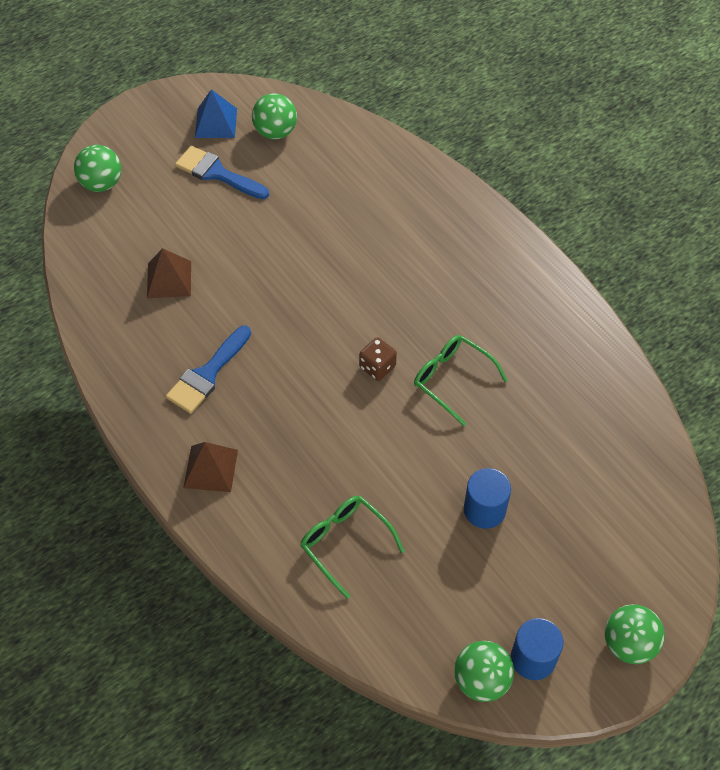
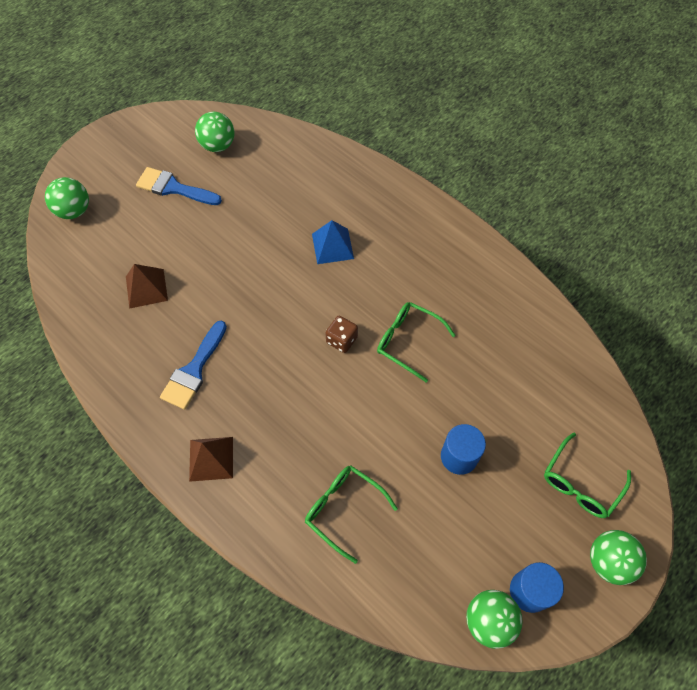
camera: 10 degrees left, 5 degrees up
blue pyramid [195,89,237,138] -> blue pyramid moved to [312,220,354,264]
none -> green glasses [544,432,631,518]

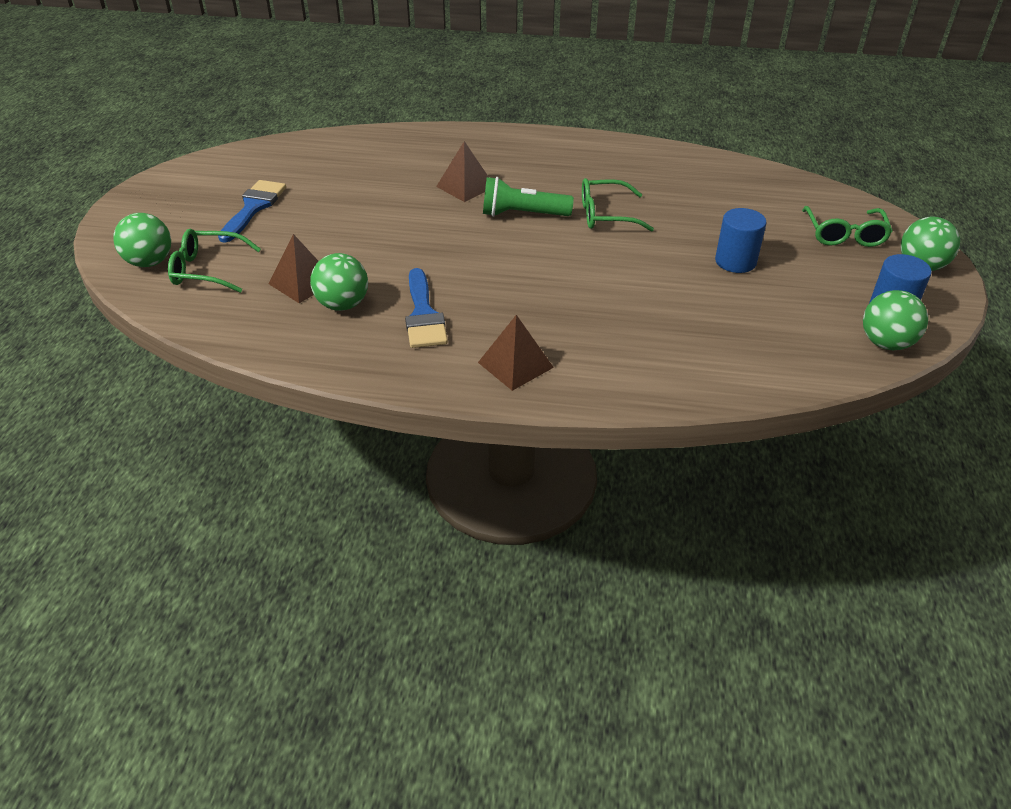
camera: 35 degrees left, 20 degrees down
blue brush [136,167,222,205] -> blue brush turned 120 degrees clockwise [218,180,286,243]
green ball [195,112,234,152] -> green ball moved to [310,253,368,311]
green glasses [305,466,398,564] -> green glasses moved to [168,229,261,293]
blue pyramid [312,220,354,264] -> brown pyramid [436,141,488,202]
brown dice [325,316,358,353] -> none
none -> green flashlight [483,177,574,217]

